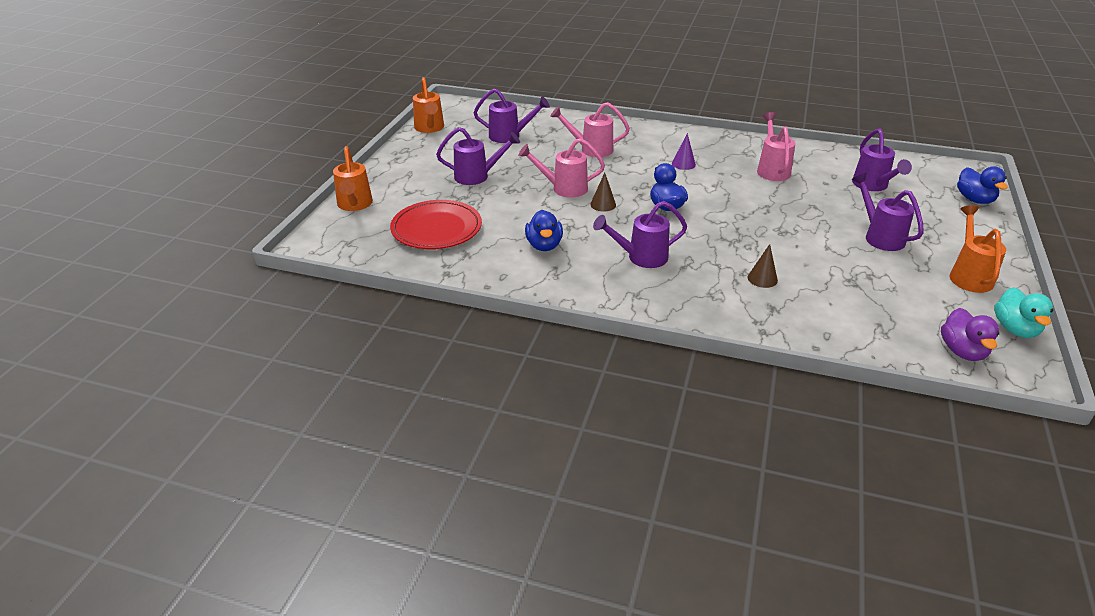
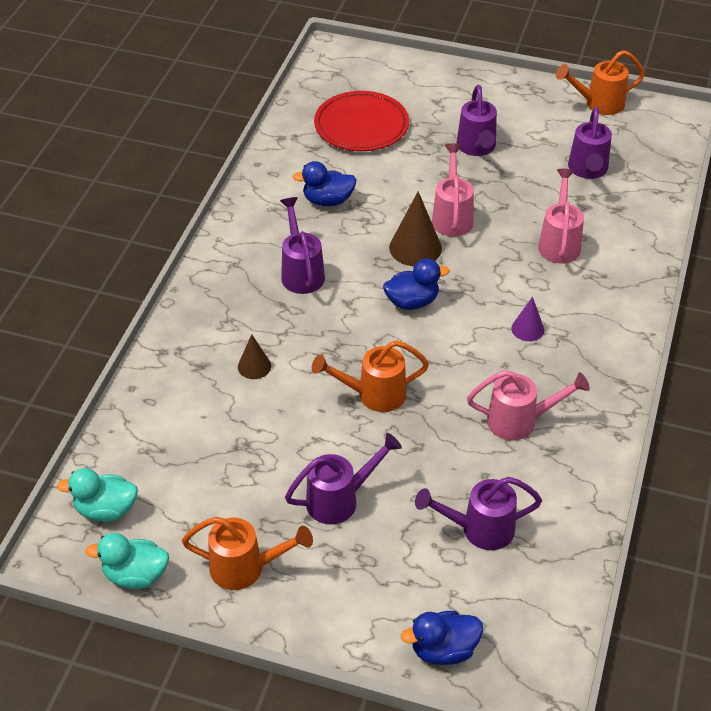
camera: 90 degrees right, 10 degrees up
orange watering can [333,146,373,211] -> orange watering can moved to [312,340,429,412]
brown cone [590,172,616,211] -> brown cone [389,191,442,266], size x1.70
purple duck [941,308,999,361] -> turquoise duck [57,468,138,522]

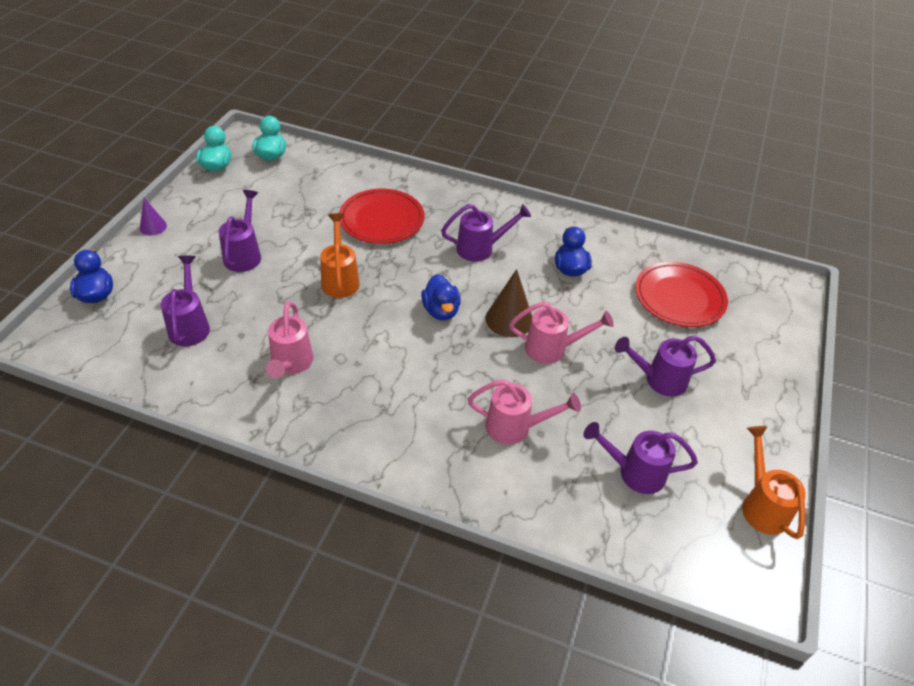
camera: 90 degrees right, 0 degrees up
orange watering can [182,517,313,590] -> none
brown cone [238,334,271,379] -> red plate [339,189,425,244]
purple watering can [285,433,402,524] -> purple watering can turned 150 degrees counterclockwise [219,190,261,272]
purple cone [511,297,544,341] -> purple cone moved to [140,198,167,236]

